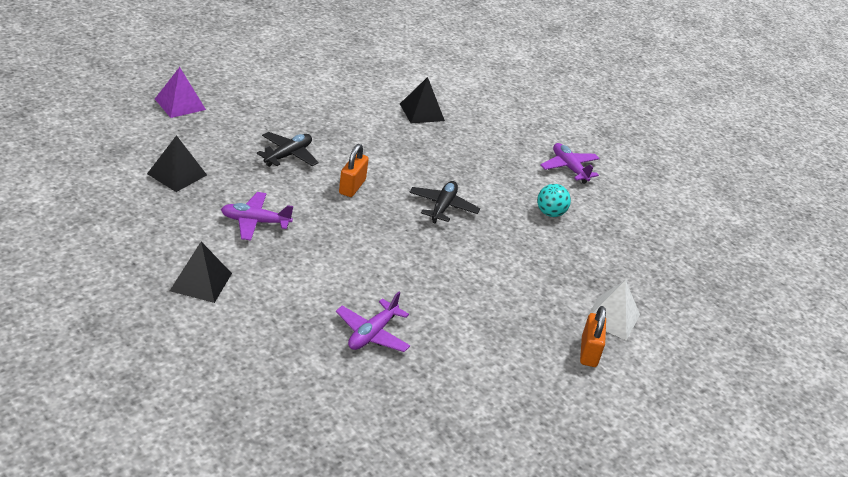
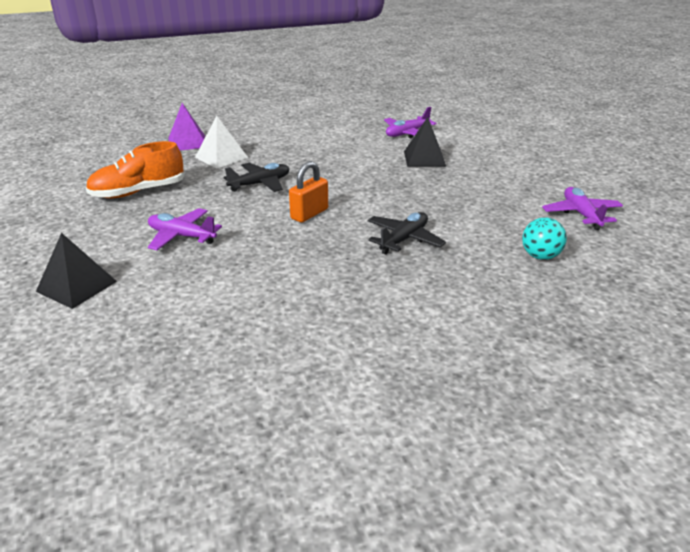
camera: 25 degrees right, 5 degrees down
black pyramid [147,135,207,192] -> orange shoe [86,141,185,198]
purple plane [336,292,410,352] -> purple plane moved to [384,107,437,138]
orange padlock [580,306,606,367] -> none
white pyramid [584,280,640,341] -> white pyramid moved to [195,116,248,169]

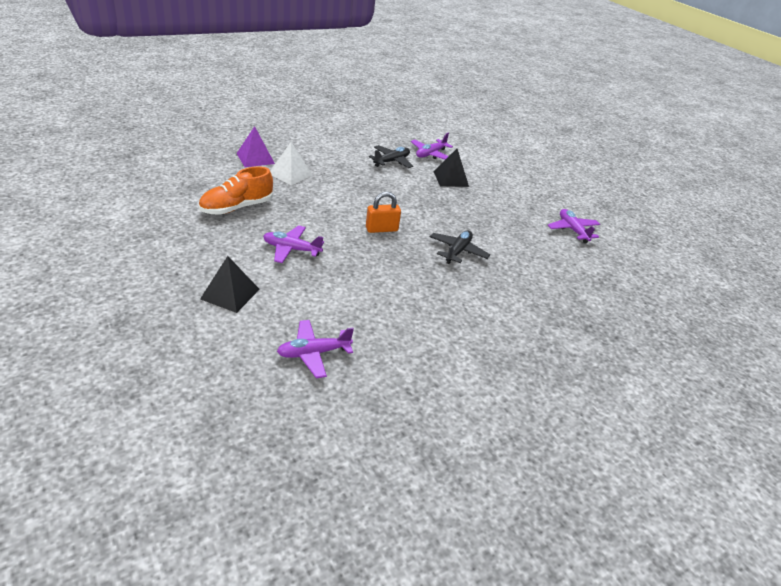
camera: 15 degrees left, 5 degrees up
black plane [224,163,290,192] -> black plane moved to [369,145,413,168]
orange padlock [289,161,328,223] -> orange padlock turned 45 degrees clockwise [366,192,401,233]
turquoise ball [522,217,567,260] -> none
none -> purple plane [277,320,354,378]

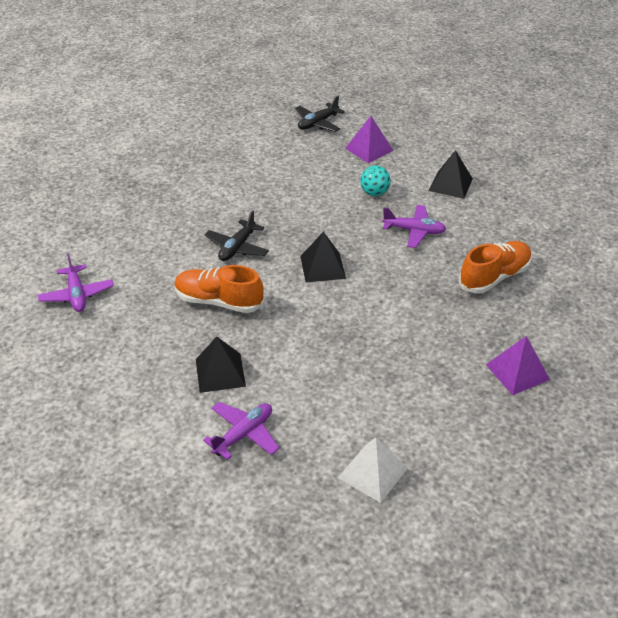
camera: 175 degrees left, 5 degrees up
white pyramid [270,142,313,185] -> white pyramid moved to [338,438,408,503]
purple plane [277,320,354,378] -> purple pyramid [345,116,393,163]
orange padlock [366,192,401,233] -> black pyramid [300,232,346,283]
black plane [369,145,413,168] -> black plane moved to [295,96,345,132]
none -> orange shoe [174,265,264,313]
none -> turquoise ball [360,166,391,196]

